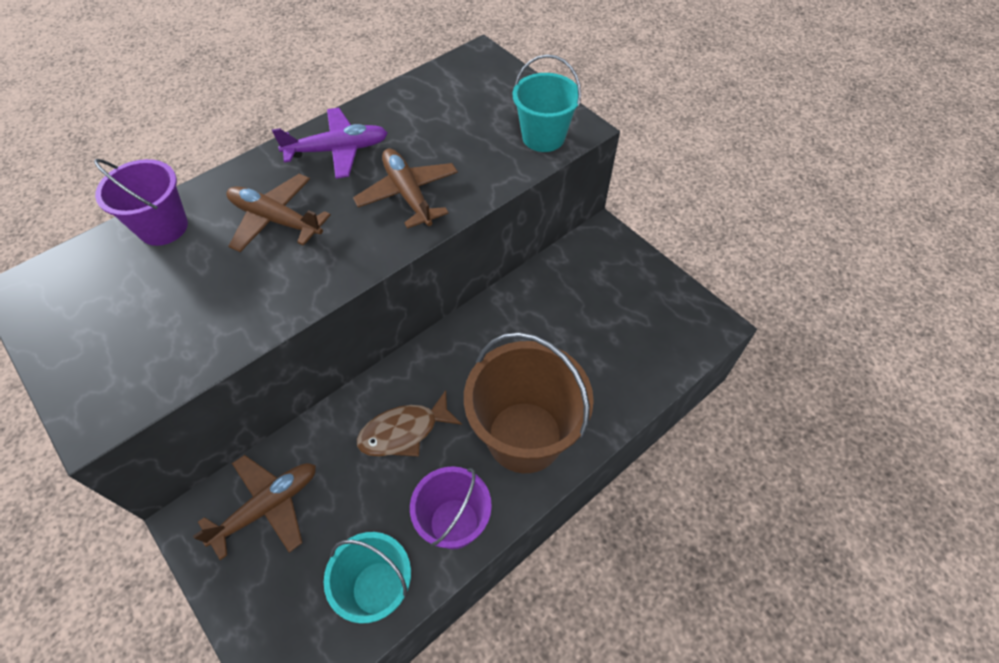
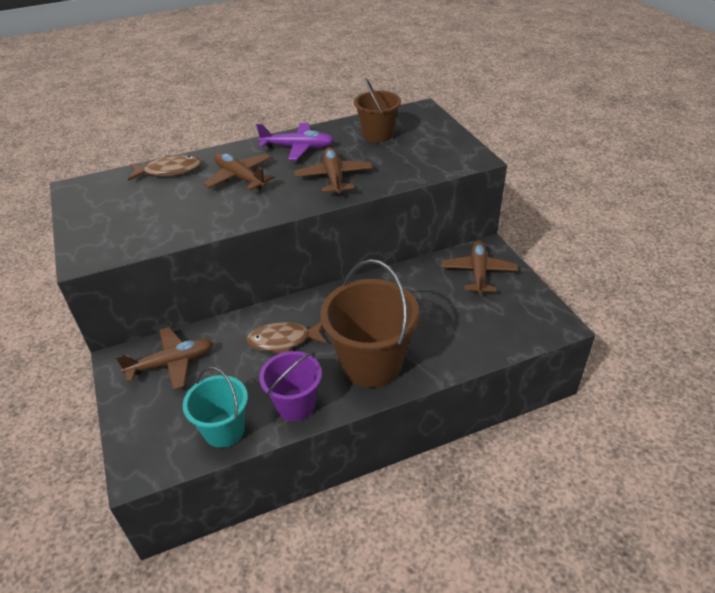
camera: 20 degrees right, 15 degrees down
purple bucket [94,159,188,246] -> brown fish [128,155,201,181]
turquoise bucket [513,54,581,152] -> none
none -> brown bucket [354,78,401,143]
none -> brown plane [441,240,518,295]

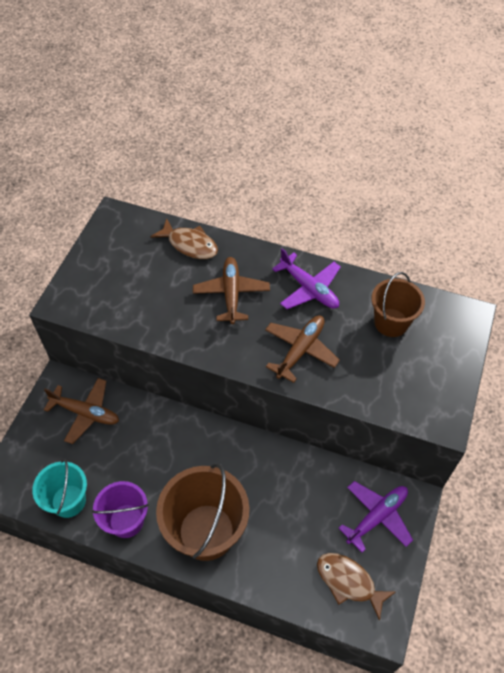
camera: 40 degrees right, 15 degrees up
brown fish [246,322,327,354] -> brown fish moved to [317,553,395,621]
brown plane [441,240,518,295] -> purple plane [339,481,413,552]

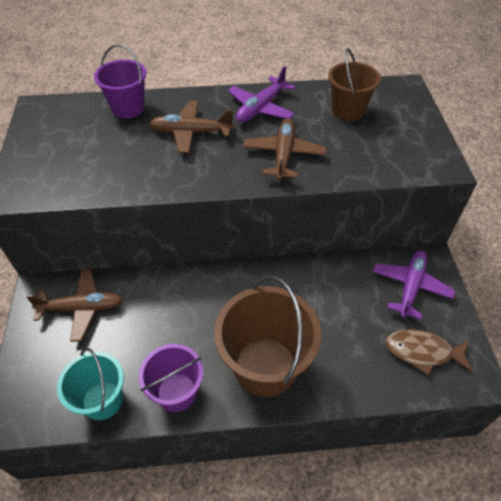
camera: 25 degrees left, 5 degrees down
brown fish [150,218,218,259] -> purple bucket [94,44,146,118]
brown plane [193,257,270,324] -> brown plane turned 60 degrees counterclockwise [149,101,234,153]
purple plane [272,248,341,309] -> purple plane turned 105 degrees clockwise [228,66,295,122]

